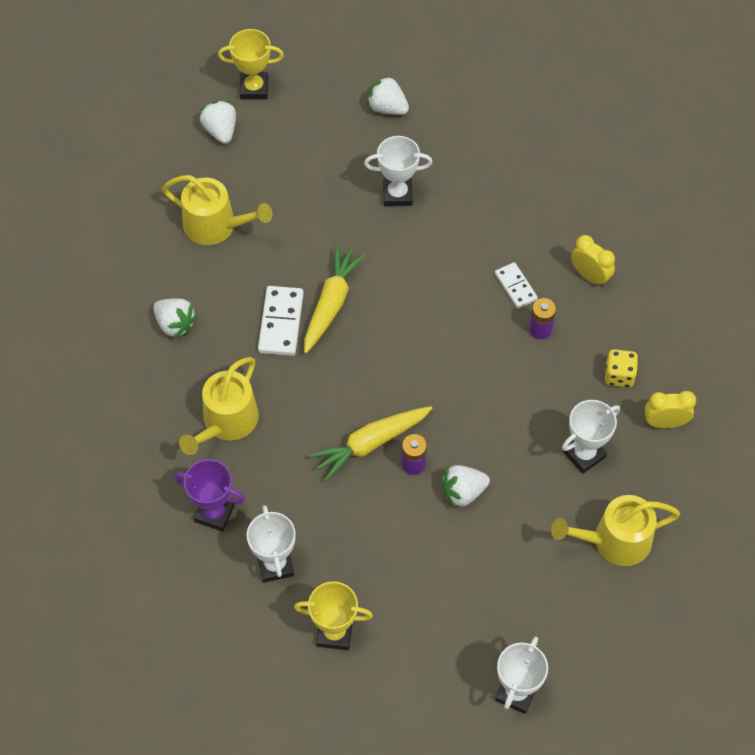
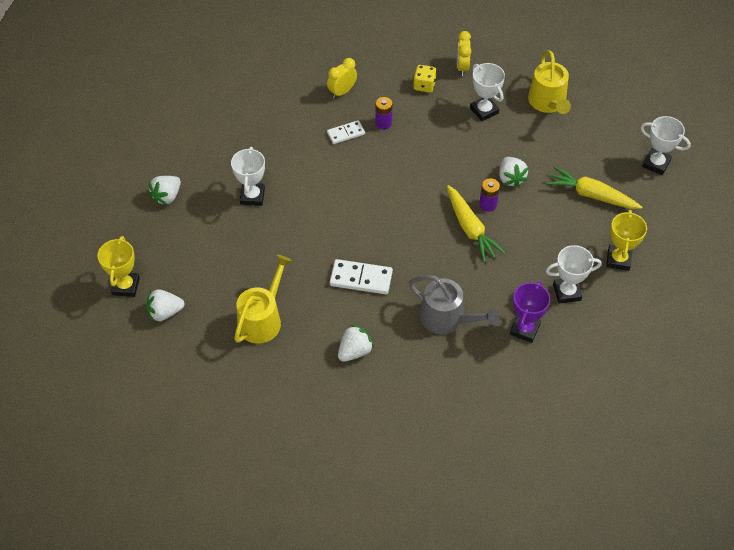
camera: 85 degrees left, 5 degrees down
yellow watering can [179,357,259,455] -> grey watering can [409,275,500,334]
yellow carrot [304,245,366,353] -> yellow carrot moved to [546,166,642,209]

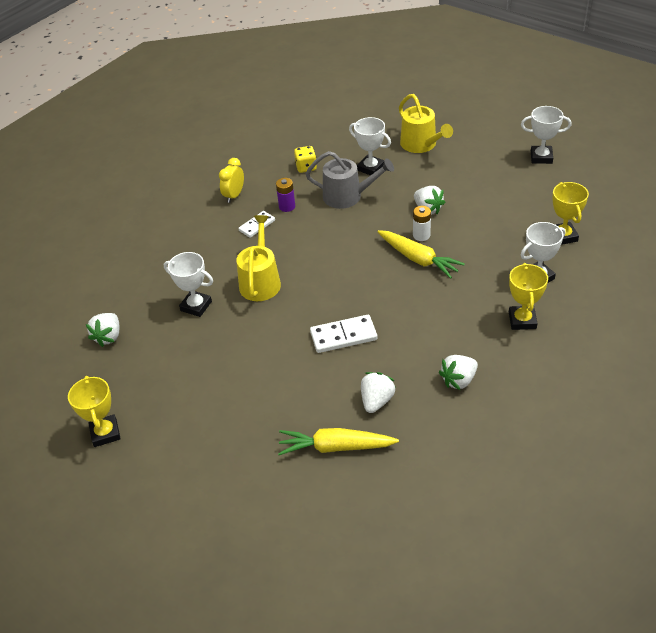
camera: 20 degrees left, 10 degrees down
white strawberry [146,289,184,322] -> white strawberry moved to [439,355,478,390]
white trophy [231,147,265,206] -> white trophy turned 45 degrees counterclockwise [164,252,213,317]
yellow watering can [234,255,292,344] -> yellow watering can moved to [236,215,281,301]
grey watering can [409,275,500,334] -> grey watering can moved to [306,151,394,209]
yellow clock [457,31,471,76] -> none
purple battery [479,178,500,212] -> white battery [413,206,431,241]
purple trophy [510,281,550,343] -> yellow trophy [509,263,548,330]
yellow carrot [546,166,642,209] -> yellow carrot moved to [278,428,399,455]

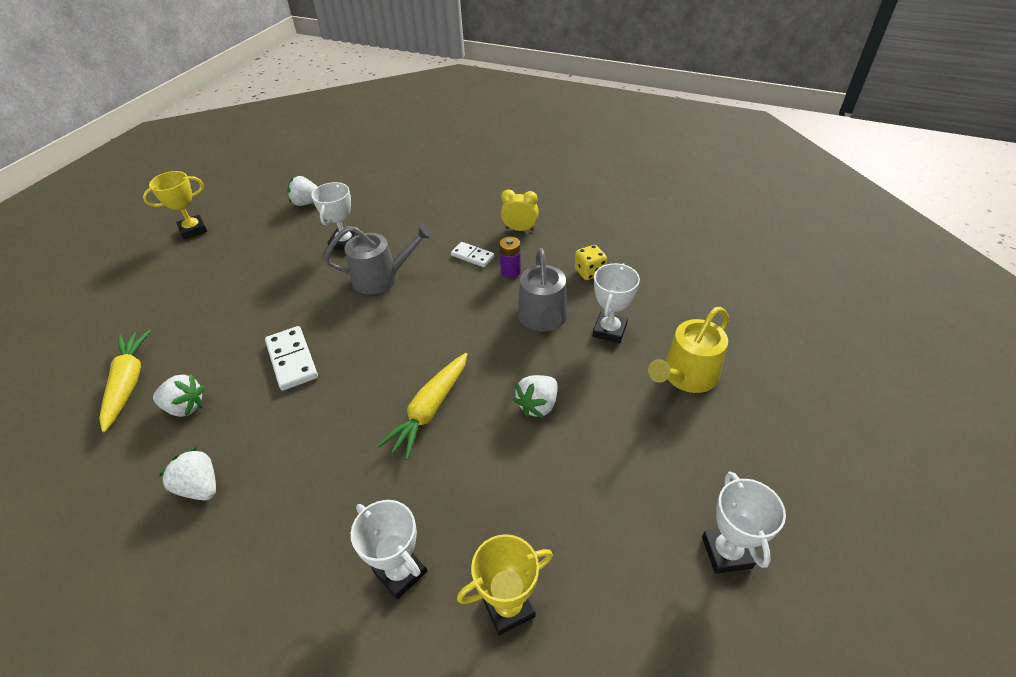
camera: 75 degrees right, 0 degrees up
yellow watering can [236,215,281,301] -> grey watering can [324,224,433,294]
white battery [413,206,431,241] -> none
yellow trophy [509,263,548,330] -> none

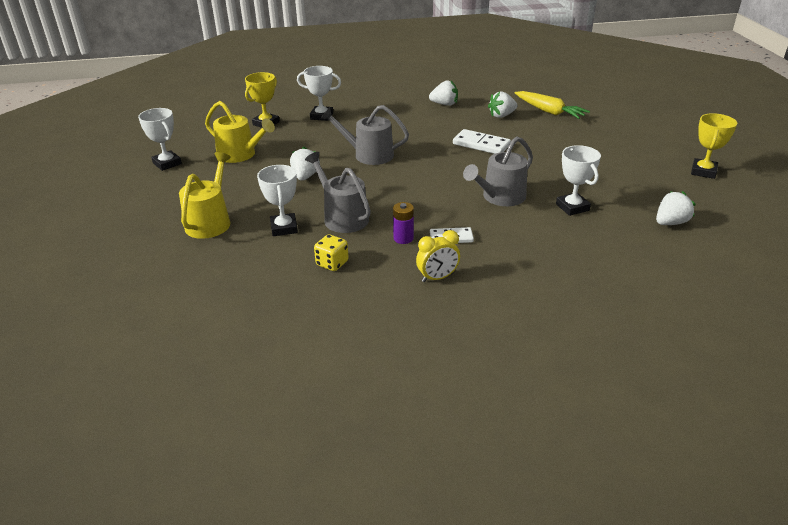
camera: 145 degrees right, 10 degrees down
yellow carrot [377,353,467,460] -> grey watering can [321,105,409,165]
none -> yellow watering can [205,101,275,163]

